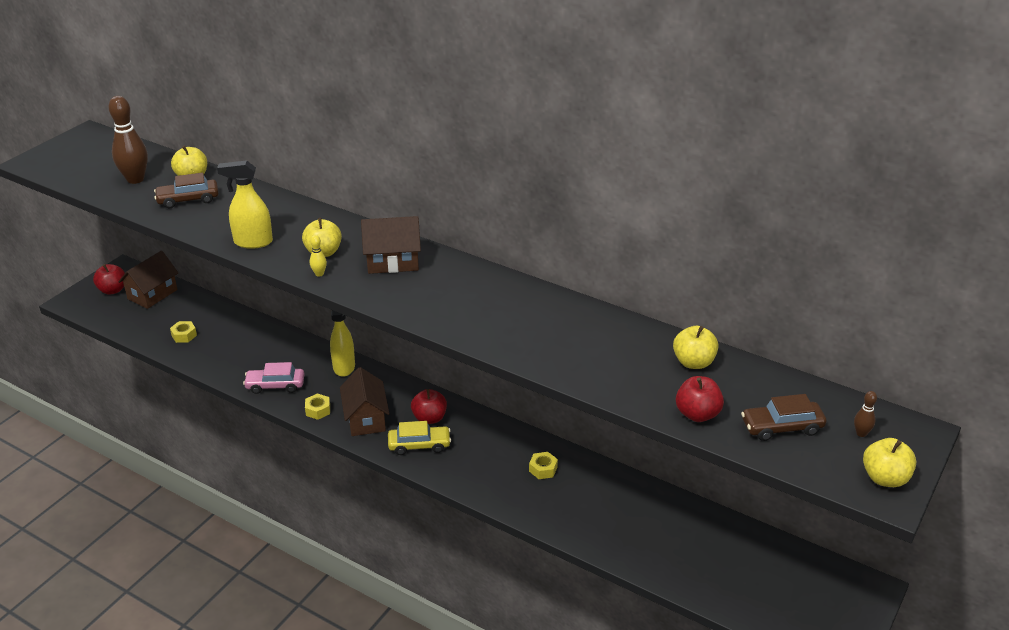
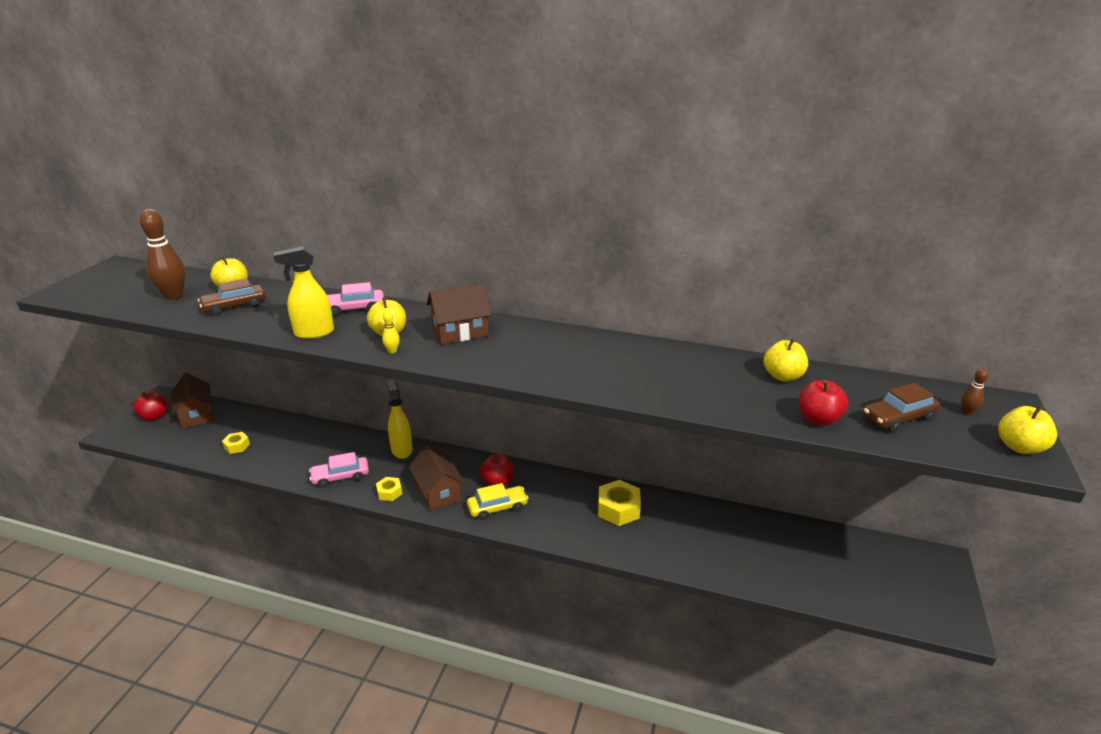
camera: 15 degrees left, 5 degrees down
brown house [118,251,178,309] -> brown house turned 45 degrees counterclockwise [171,373,213,428]
yellow nut [529,452,558,479] -> yellow nut [598,480,641,526], size x1.74
none -> pink car [327,282,384,316]

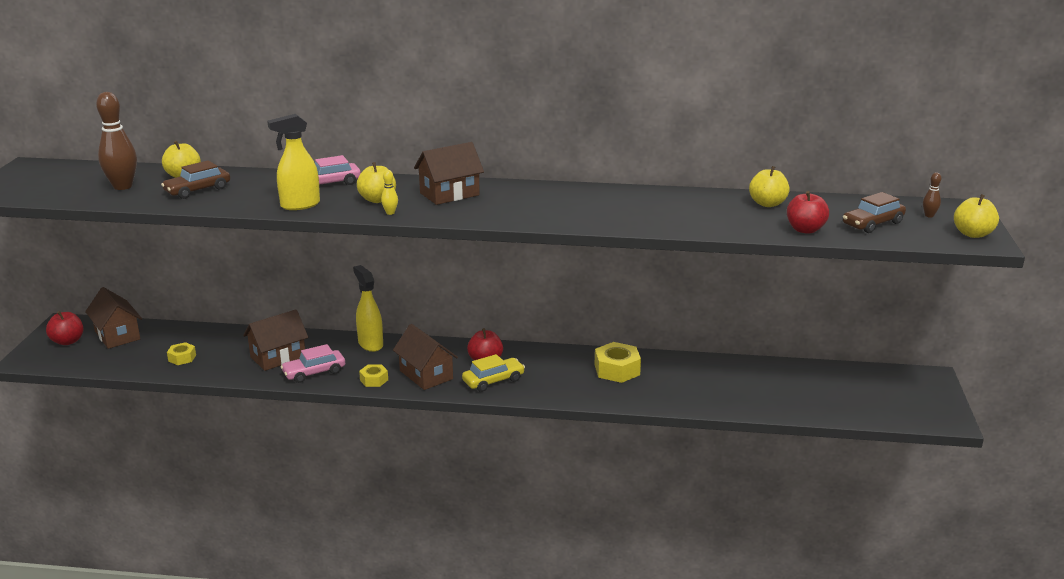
camera: 10 degrees left, 5 degrees down
none -> brown house [243,309,308,371]

